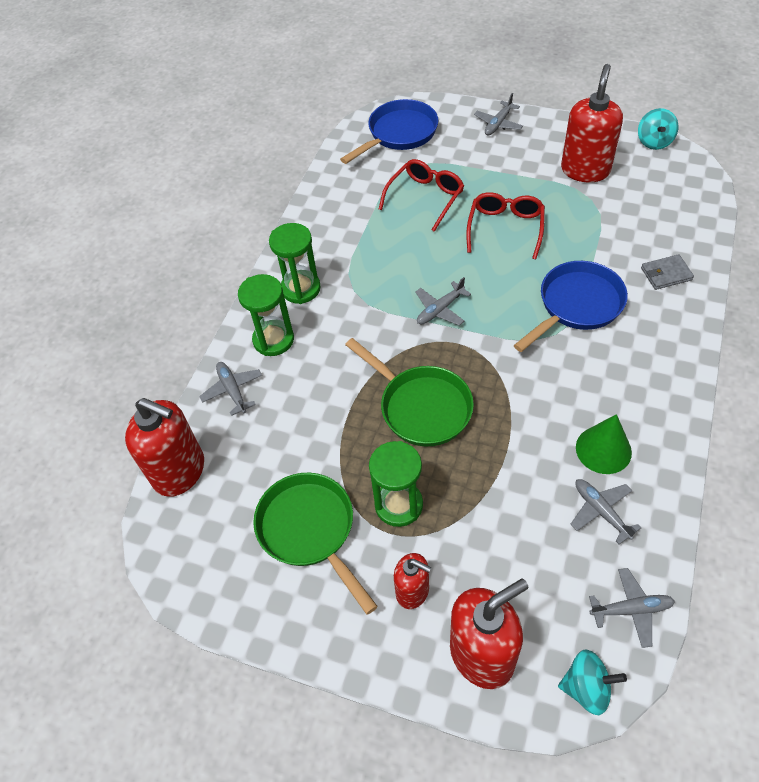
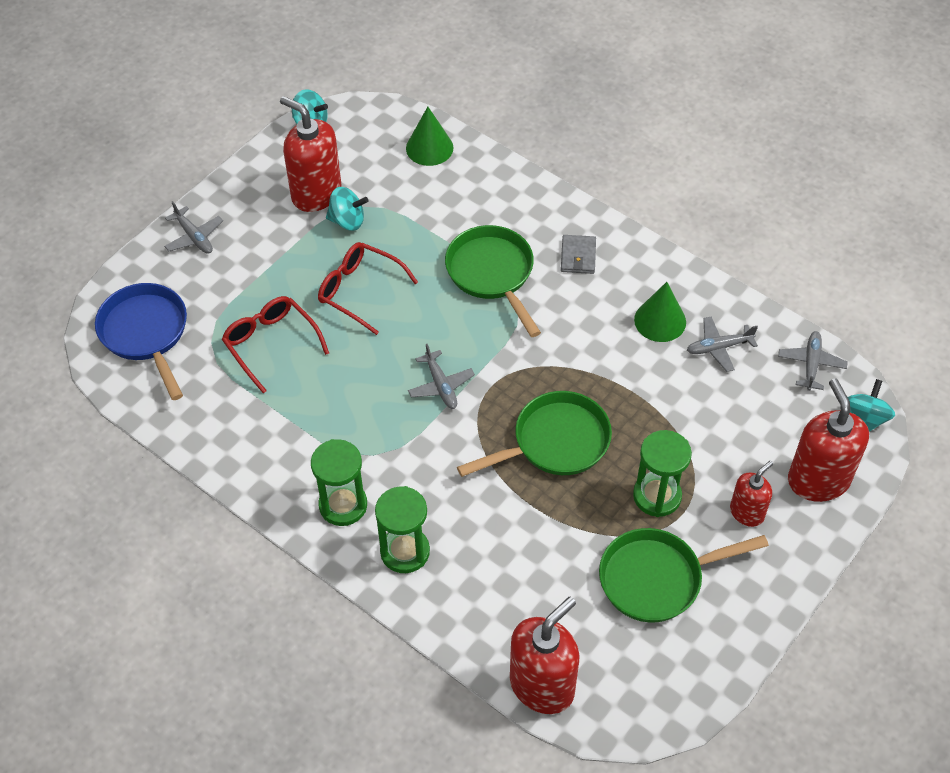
camera: 75 degrees left, 0 degrees up
grey plane [199,362,262,416] -> none
blue pan [514,261,628,352] -> green pan [445,225,541,337]
grey wallet [641,254,694,290] -> grey wallet moved to [561,235,596,274]
none -> turquoise spinning top [326,187,369,231]
none -> green cone [406,107,453,166]

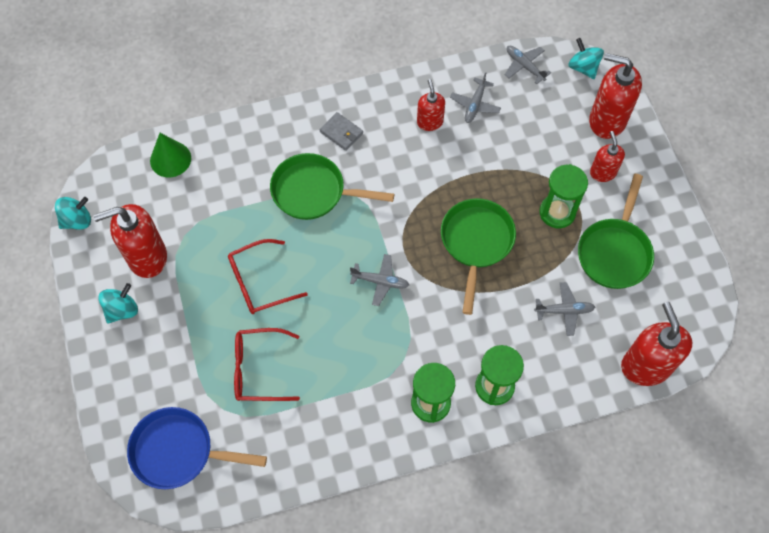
camera: 55 degrees left, 10 degrees up
grey plane [164,201,223,254] -> grey plane moved to [534,282,595,336]
turquoise spinning top [326,187,369,231] -> turquoise spinning top moved to [98,283,138,324]
green cone [634,282,686,342] -> red soap dispenser [417,79,445,131]

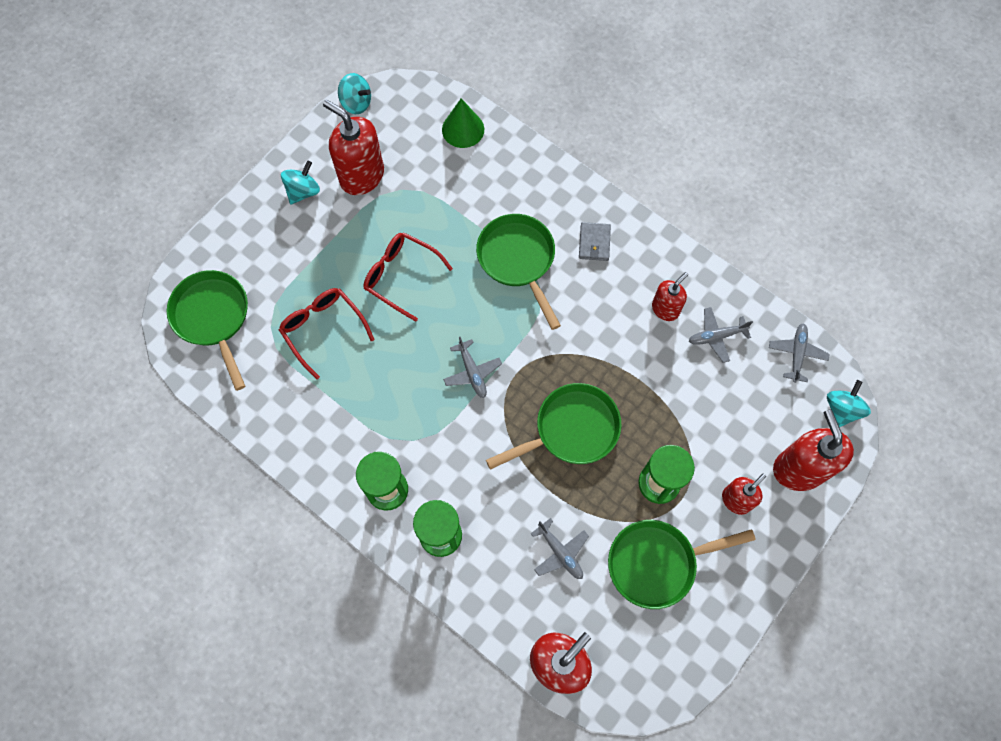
camera: 55 degrees right, 5 degrees up
turquoise spinning top [98,283,138,324] -> turquoise spinning top turned 60 degrees counterclockwise [281,160,320,205]
blue pan [127,407,267,489] -> green pan [167,270,248,391]

